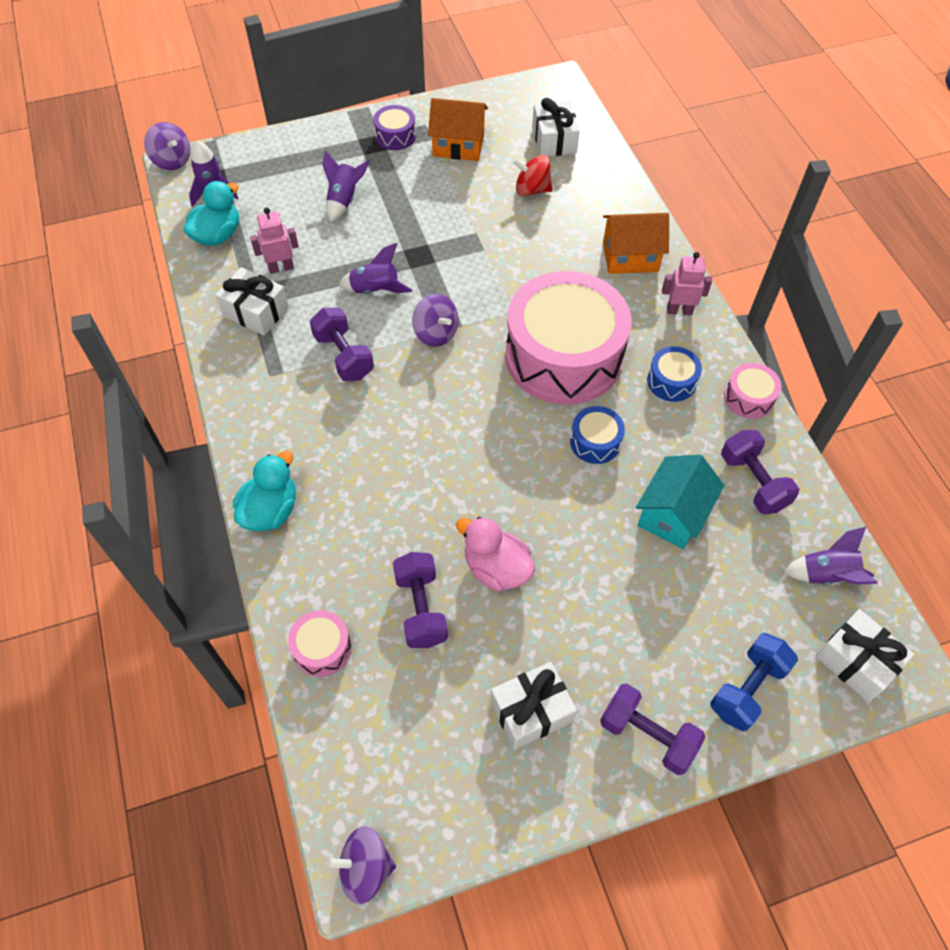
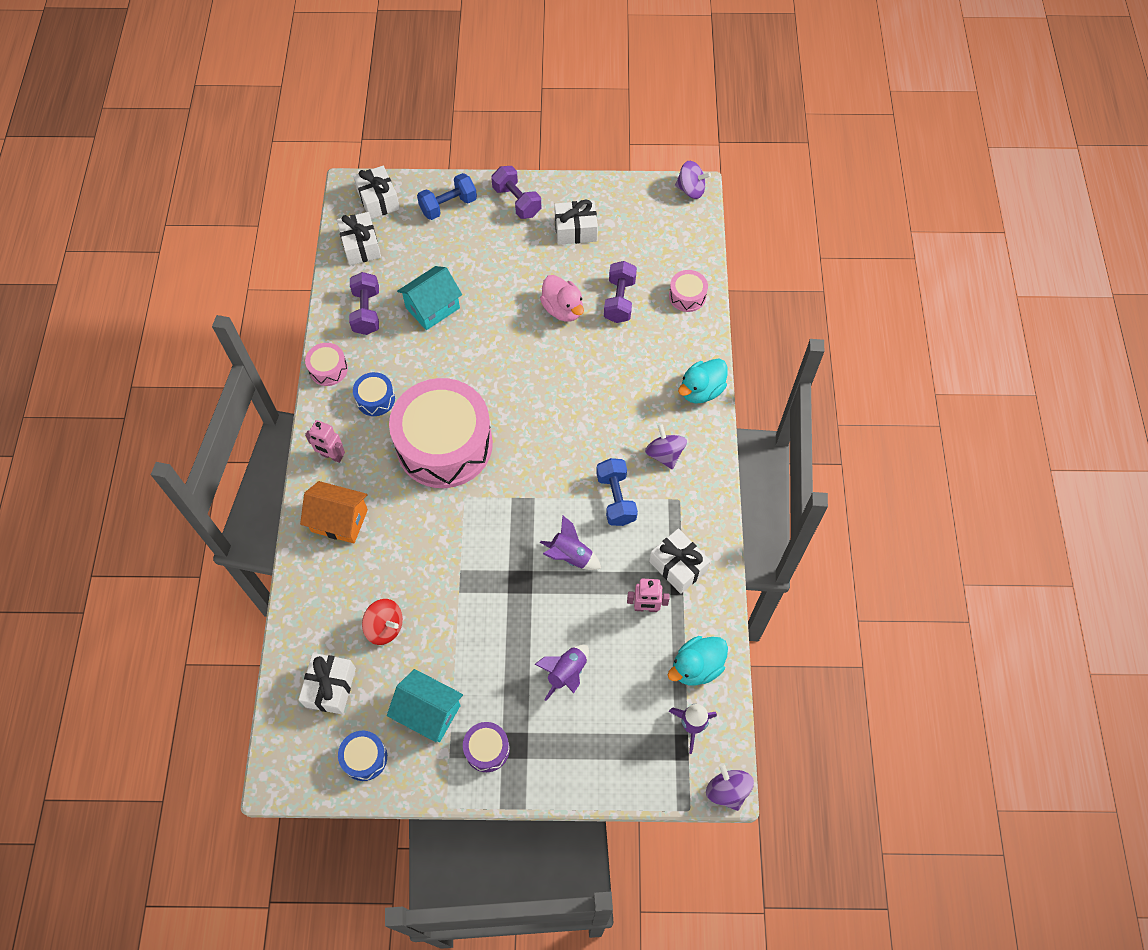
camera: 160 degrees left, 5 degrees up
purple dumbbell [310,308,374,381] -> blue dumbbell [596,458,638,526]
purple spinning top [412,294,459,347] -> purple spinning top moved to [645,424,687,469]
orange house [428,98,488,161] -> turquoise house [387,669,463,742]
blue drum [570,406,625,464] -> blue drum moved to [338,731,387,781]
purple rocket [783,527,878,585] -> white gift [337,212,381,265]

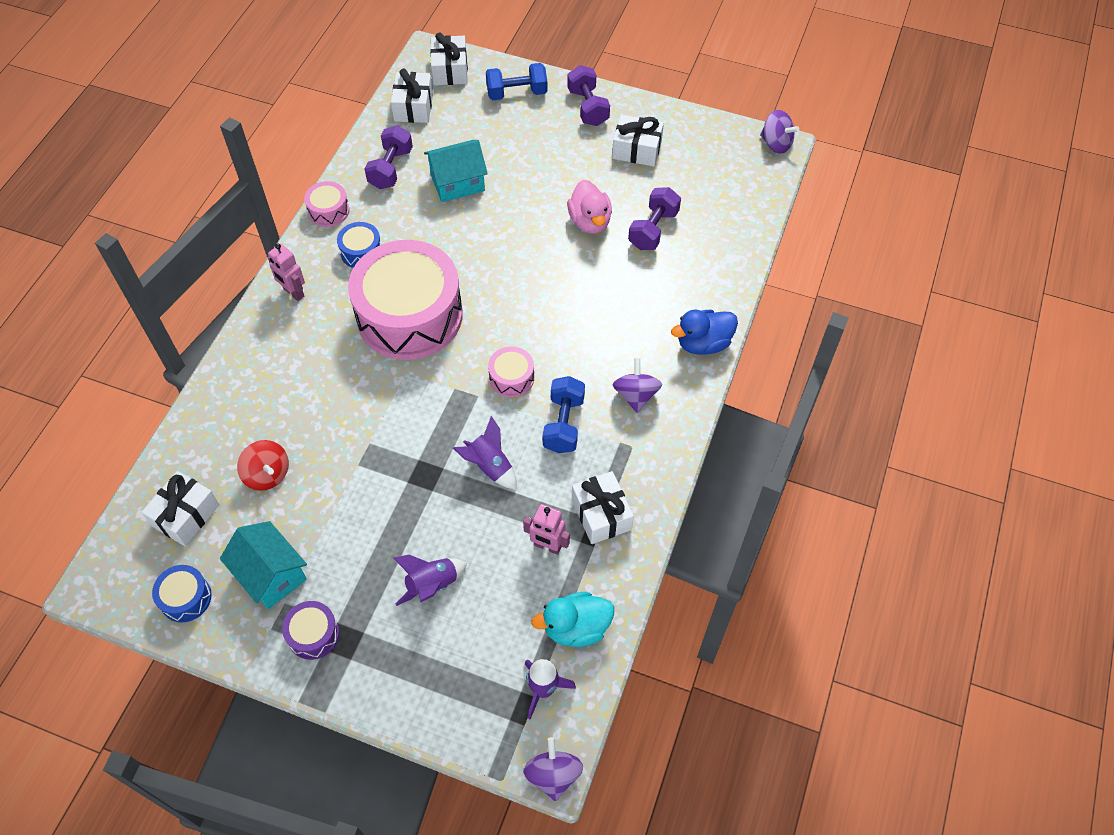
camera: 20 degrees right, 5 degrees down
orange house [300,481,368,544] -> none
pink drum [669,270,708,312] -> pink drum moved to [488,347,534,397]
turquoise duck [678,359,728,404] -> blue duck [671,309,738,355]

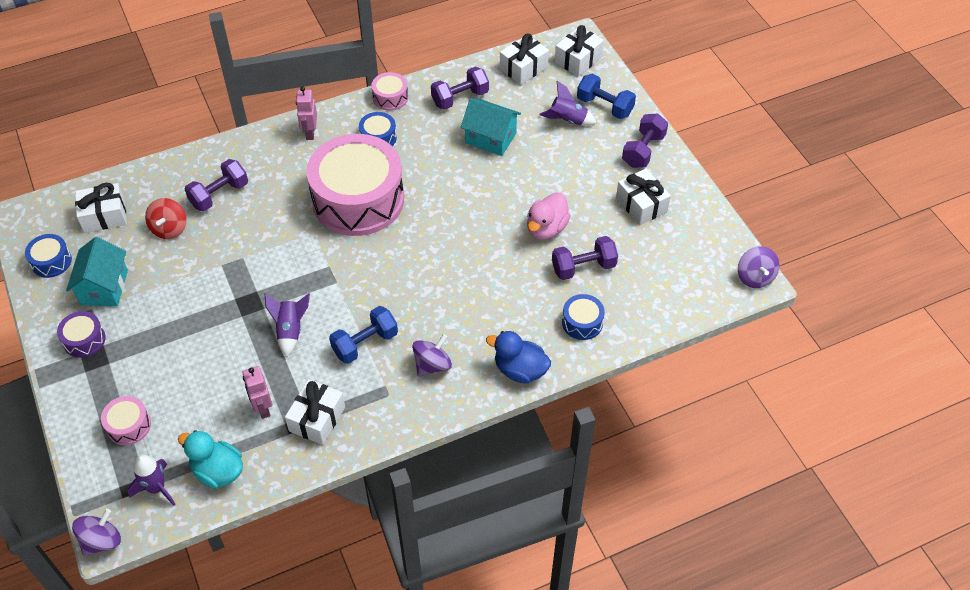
camera: 45 degrees right, 5 degrees down
purple rocket [393,555,467,606] -> purple rocket moved to [539,81,597,126]
pink drum [488,347,534,397] -> pink drum moved to [101,396,151,445]
none -> purple dumbbell [185,159,248,211]
none -> blue drum [562,294,605,340]

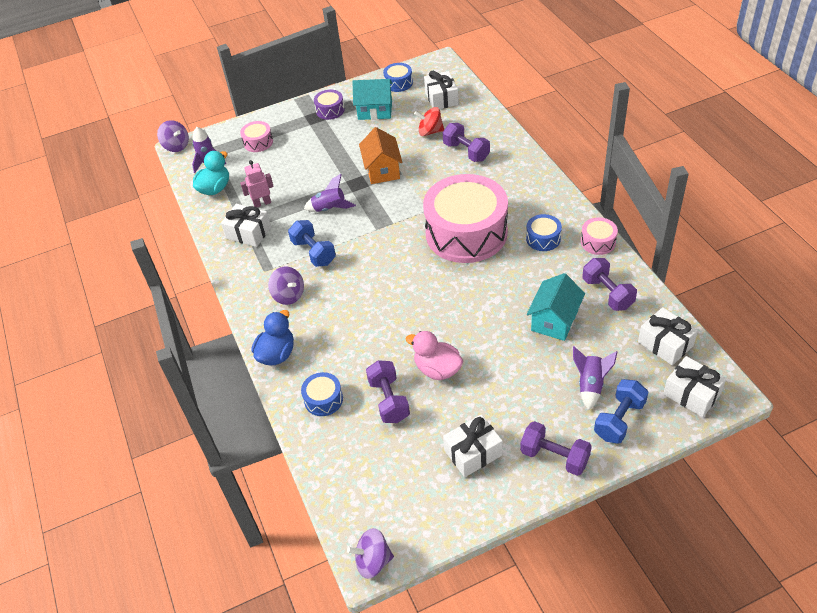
camera: 95 degrees right, 5 degrees down
pink robot [296,87,317,140] -> none
none -> orange house [359,127,403,184]

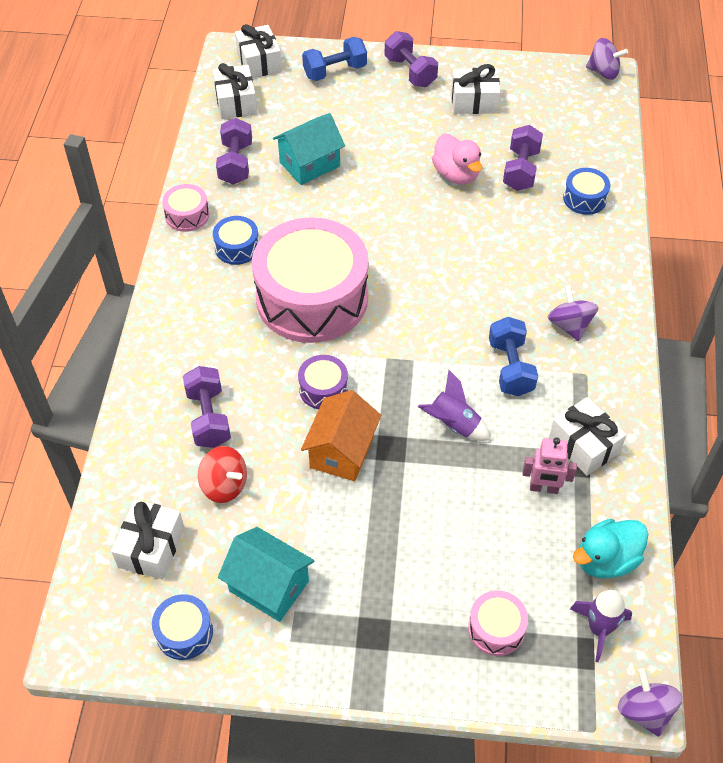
camera: 155 degrees left, 5 degrees up
blue duck [252,310,294,365] -> none
purple drum [314,90,345,120] -> purple drum moved to [298,355,348,409]
purple rocket [573,346,617,410] -> none

